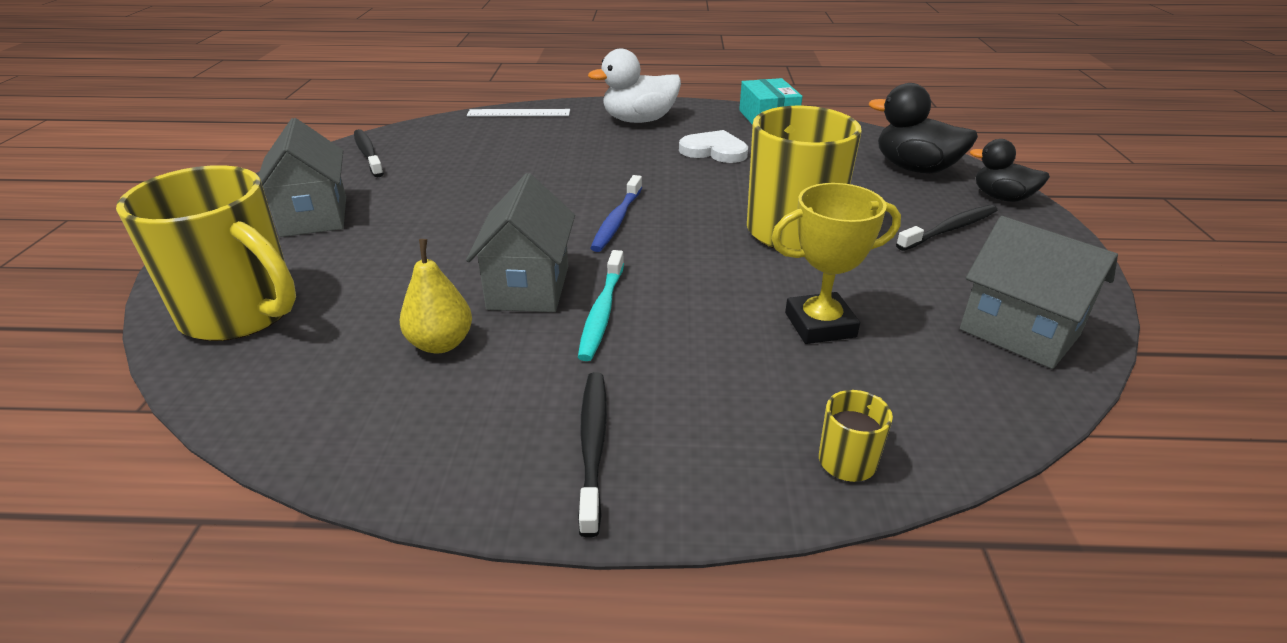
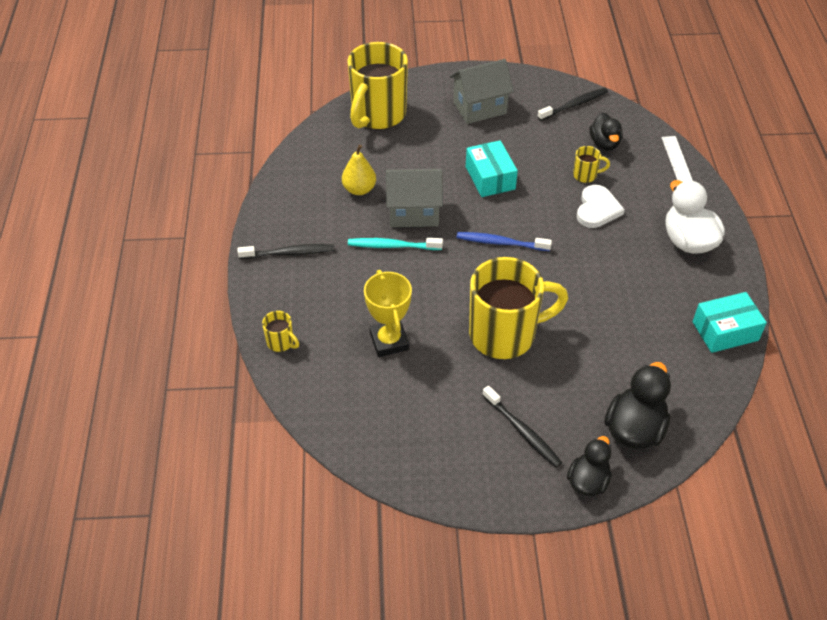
camera: 85 degrees right, 15 degrees up
white heart [679,130,748,163] -> white heart moved to [577,185,625,228]
grey house [960,216,1118,369] -> none
none -> turquoise box [466,140,518,197]
none -> yellow mug [573,146,610,183]
none -> black duck [589,112,623,151]

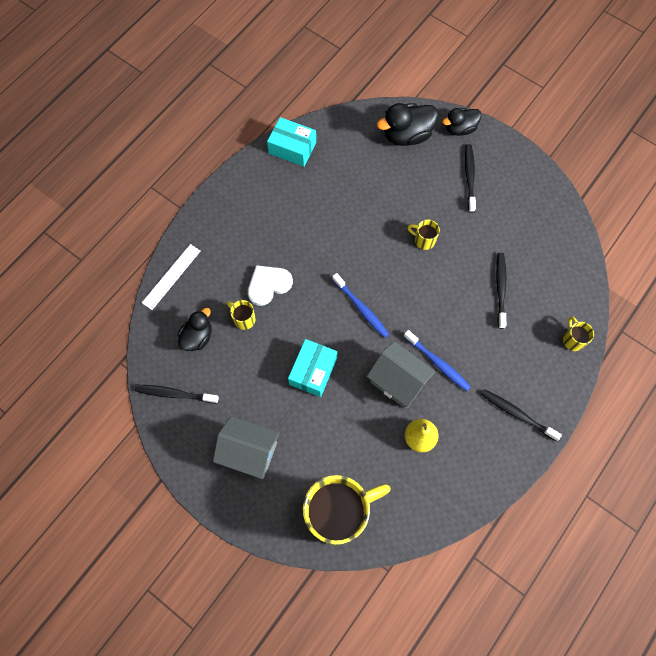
camera: 140 degrees left, 20 degrees up
turquoise toothbrush [348,238,443,250] -> blue toothbrush [404,330,471,392]
yellow trophy [364,270,412,357] -> black toothbrush [496,253,506,329]
yellow mug [469,257,568,359] -> yellow mug [408,220,440,250], size x0.41
white duck [665,180,725,254] -> none

